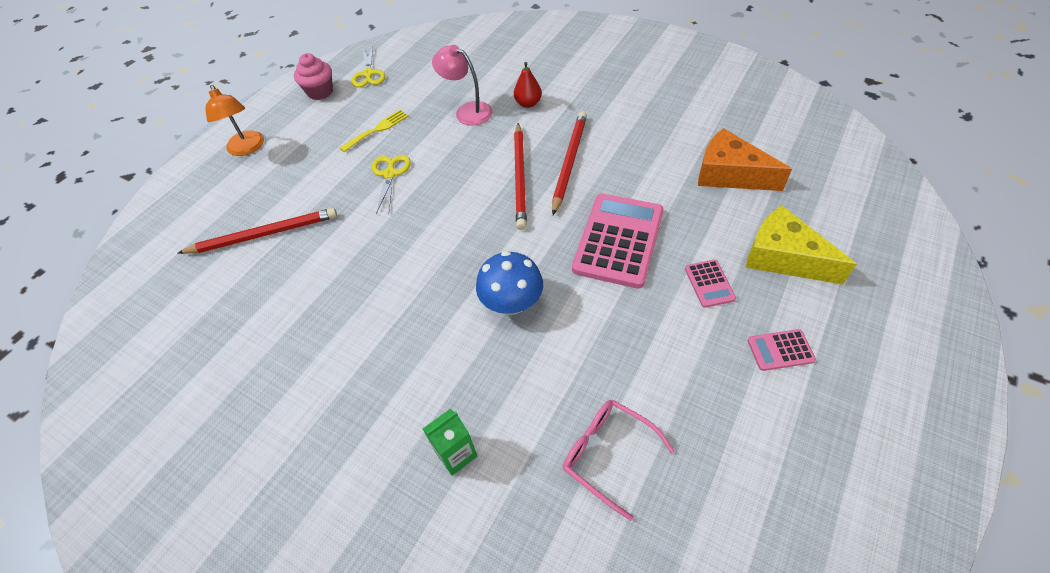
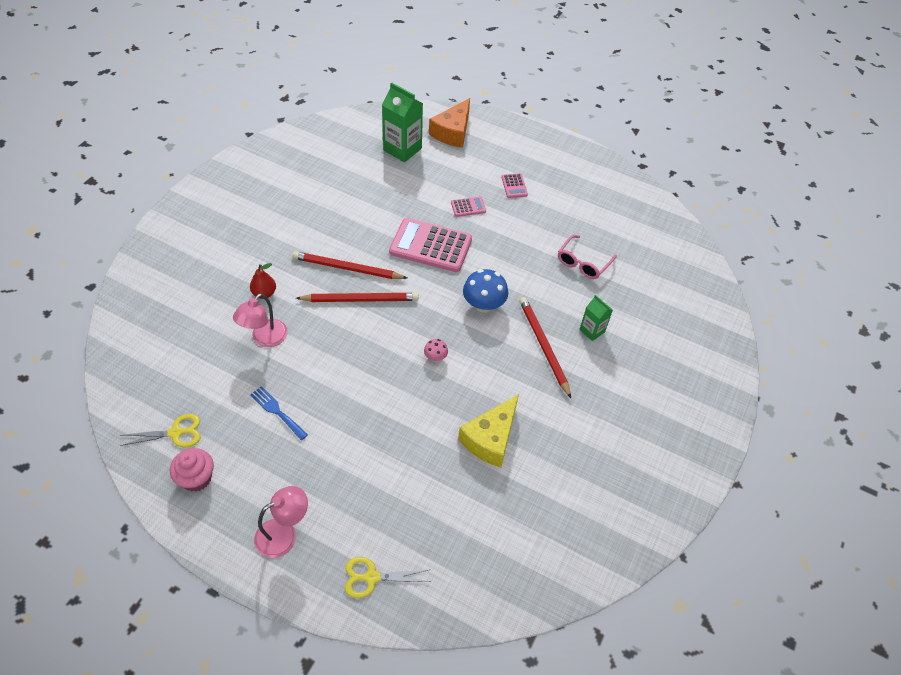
camera: 100 degrees left, 0 degrees up
red pencil [178,208,337,254] -> red pencil moved to [519,297,571,398]
orange lamp [205,85,264,156] -> pink lamp [254,486,308,558]
yellow fork [340,110,409,152] -> blue fork [250,386,308,440]
yellow scissors [372,155,411,214] -> yellow scissors moved to [345,557,431,598]
orange cheese [698,128,792,191] -> orange cheese moved to [429,98,470,148]
yellow cheese [746,206,857,285] -> yellow cheese moved to [458,394,519,468]
none -> green carton [382,82,423,162]
none -> pink mushroom [424,339,448,362]

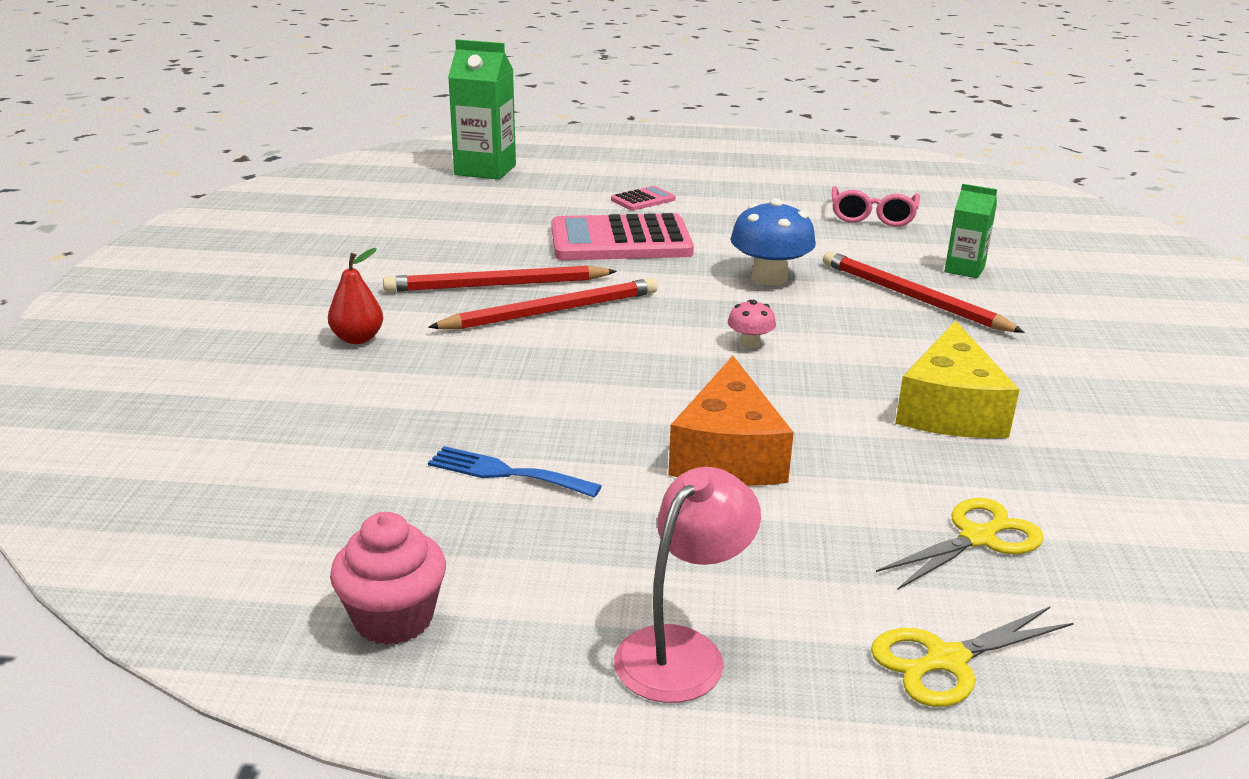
camera: 20 degrees left, 25 degrees down
yellow scissors [120,414,201,447] -> yellow scissors moved to [876,498,1044,590]
pink lamp [233,293,288,347] -> none
orange cheese [429,98,470,148] -> orange cheese moved to [668,355,794,486]
pink calculator [501,173,528,198] -> none

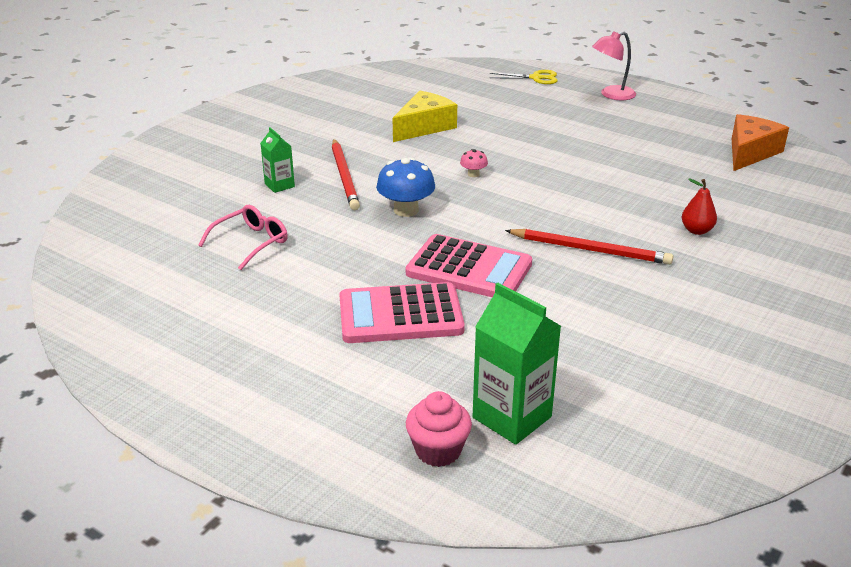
camera: 150 degrees left, 5 degrees up
pink cupcake [330,512,446,645] -> pink cupcake moved to [406,391,472,467]
red pencil [428,278,658,330] -> none
blue fork [428,446,602,498] -> none
pink calculator [611,186,676,210] -> pink calculator [339,282,465,343], size x2.19
orange cheese [668,355,794,486] -> orange cheese moved to [732,114,789,171]
yellow scissors [876,498,1044,590] -> none

